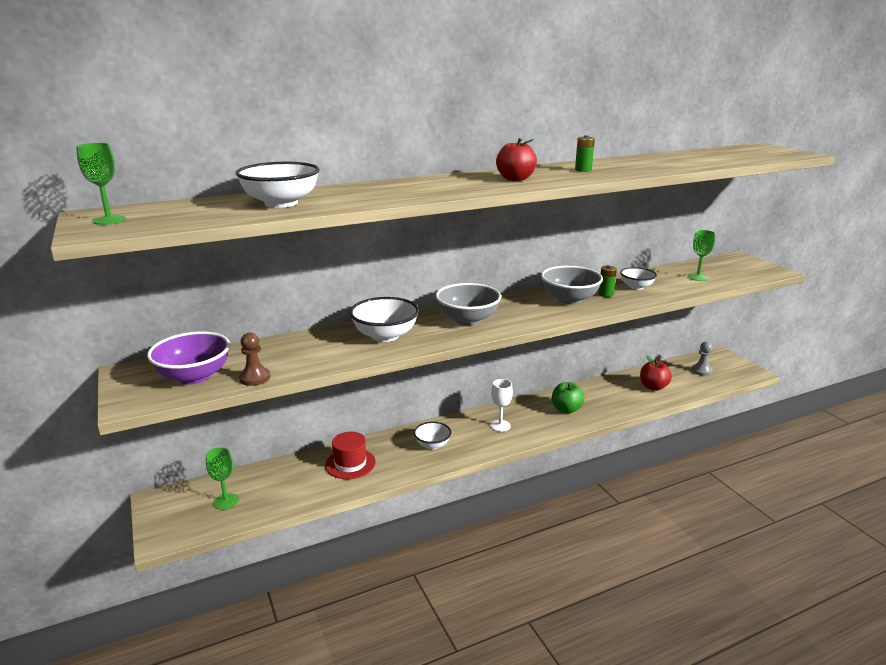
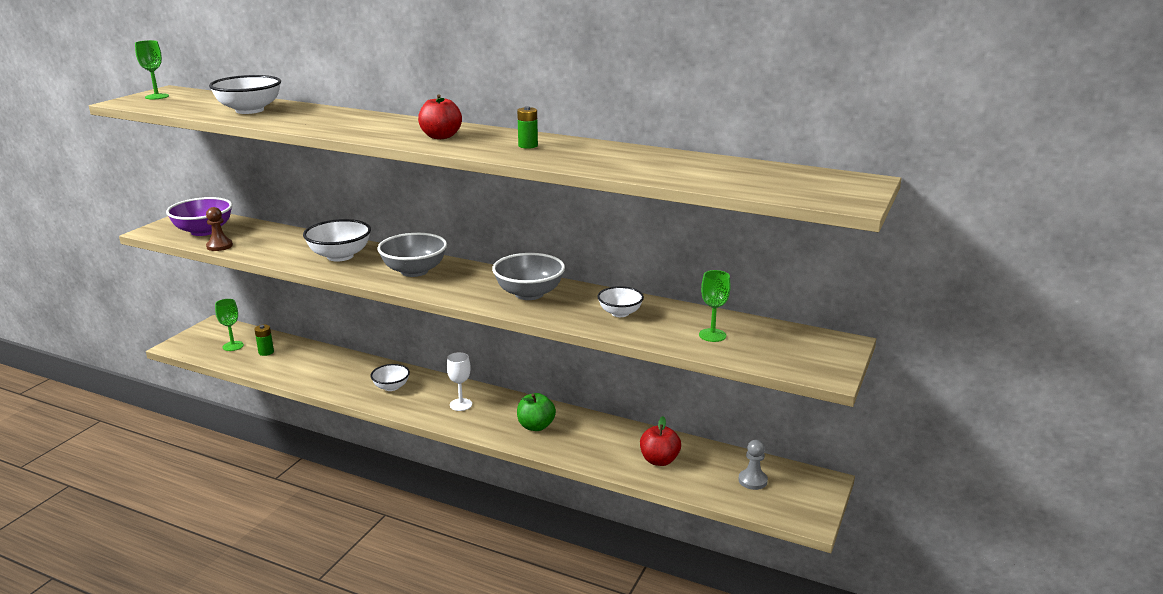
camera: 50 degrees right, 0 degrees up
red hat [325,432,376,479] -> none
green battery [598,265,617,297] -> green battery moved to [254,325,274,356]

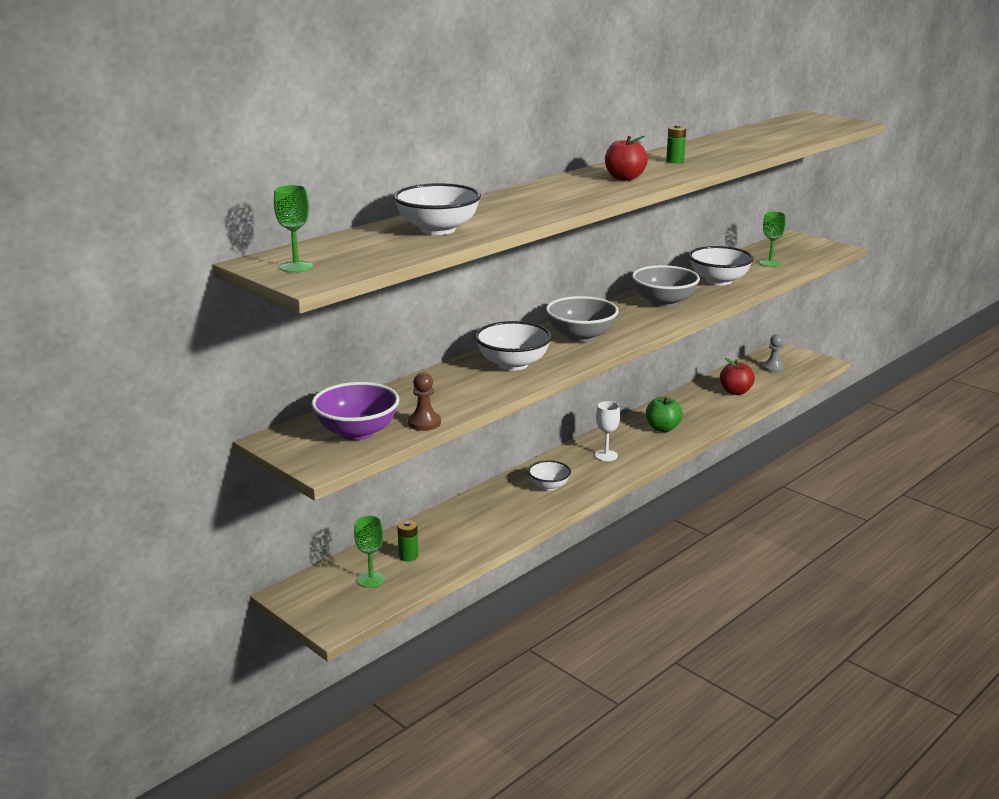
camera: 70 degrees left, 0 degrees up
white bowl [598,286,644,317] -> white bowl [689,246,754,285], size x1.63

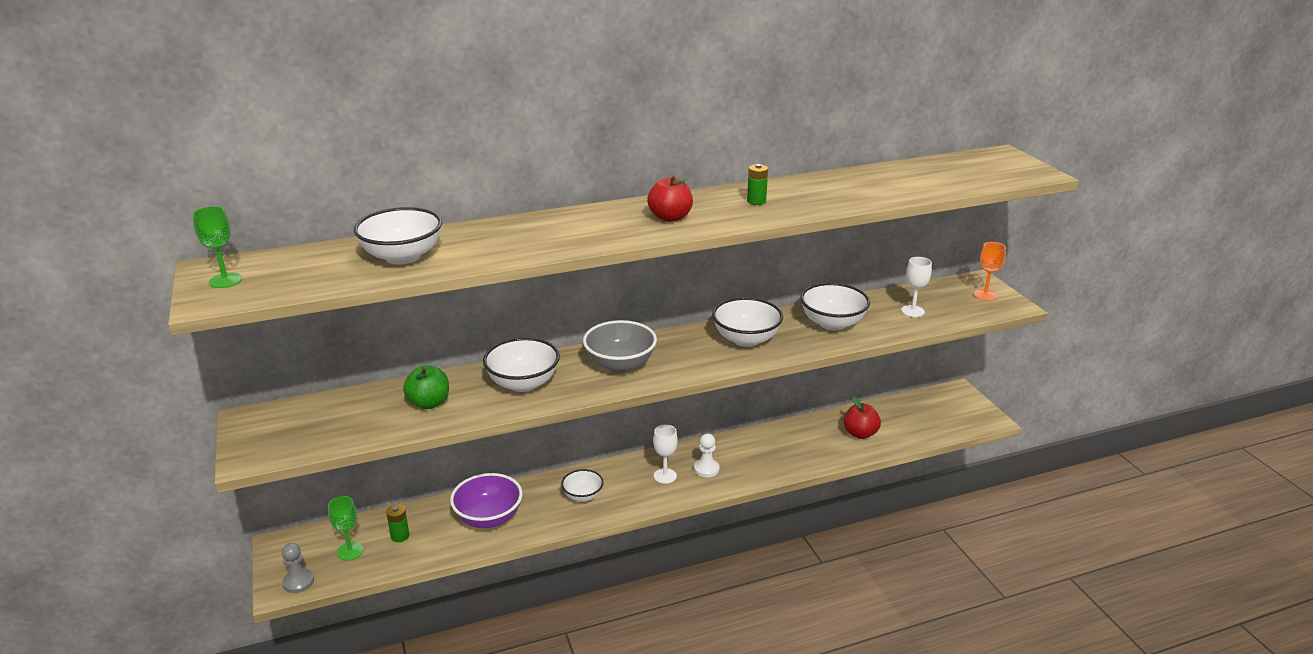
camera: 25 degrees right, 5 degrees up
purple bowl [312,382,399,440] -> purple bowl moved to [450,473,522,528]
brown pawn [408,372,441,431] -> none
grey bowl [632,265,700,307] -> white bowl [712,297,783,347]
green apple [646,396,683,432] -> green apple moved to [403,366,449,409]
green goblet [759,211,786,267] -> white goblet [901,257,932,317]
grey pawn [763,334,785,373] -> grey pawn moved to [282,543,314,593]
none -> white pawn [694,434,720,477]
none -> orange goblet [974,242,1006,301]

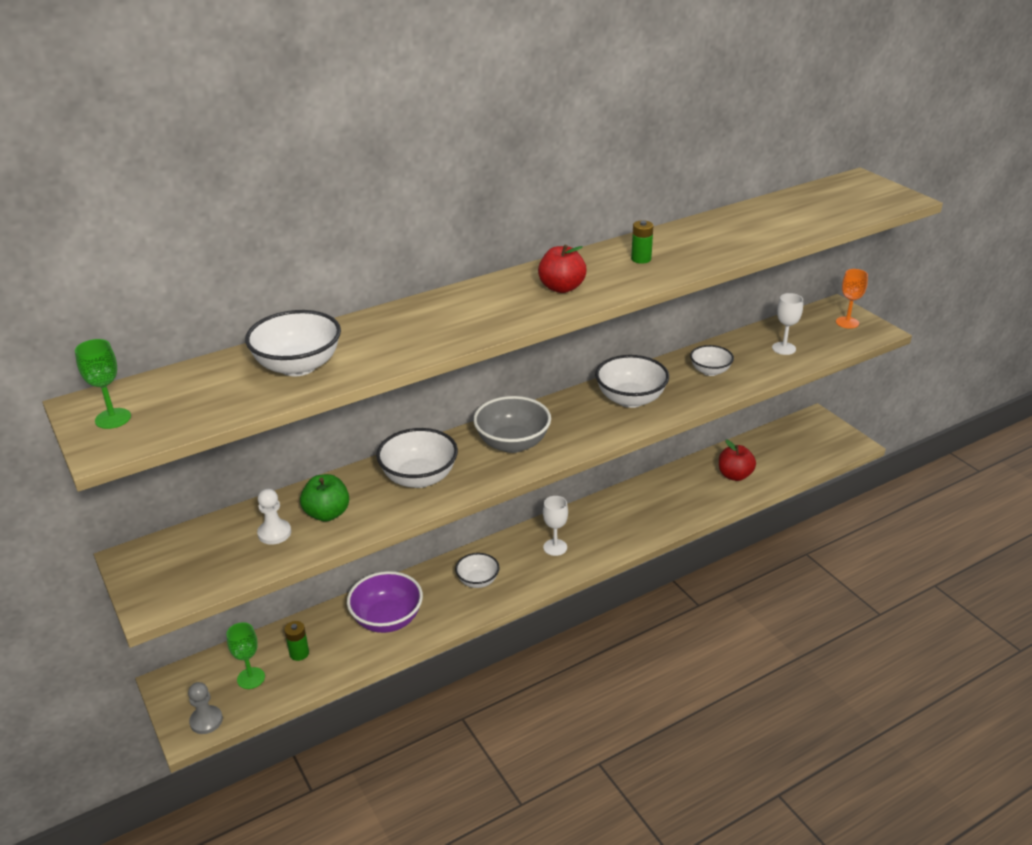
camera: 10 degrees left, 5 degrees up
white pawn [694,434,720,477] -> white pawn moved to [257,489,291,545]
white bowl [800,283,870,331] -> white bowl [690,345,734,376], size x0.61

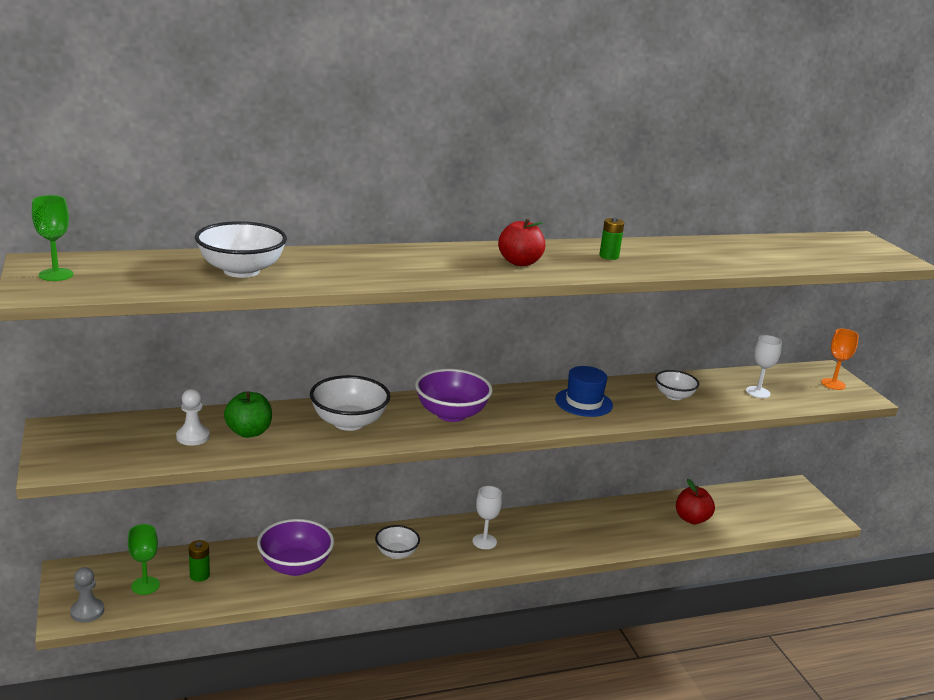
camera: 10 degrees right, 10 degrees down
grey bowl [473,396,551,453] -> purple bowl [415,369,493,422]
white bowl [595,355,669,408] -> blue hat [555,366,613,417]

